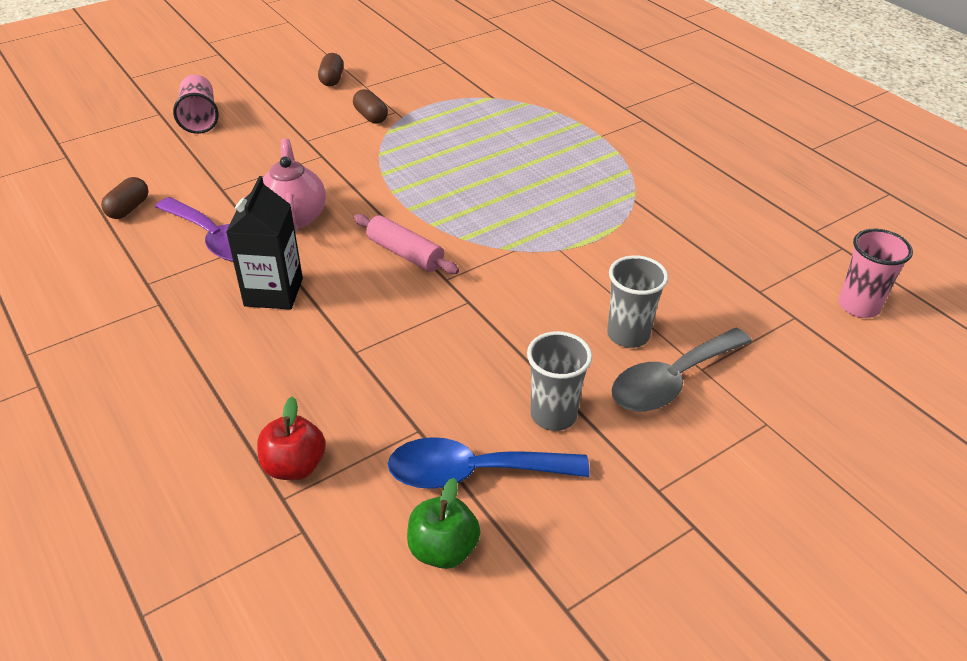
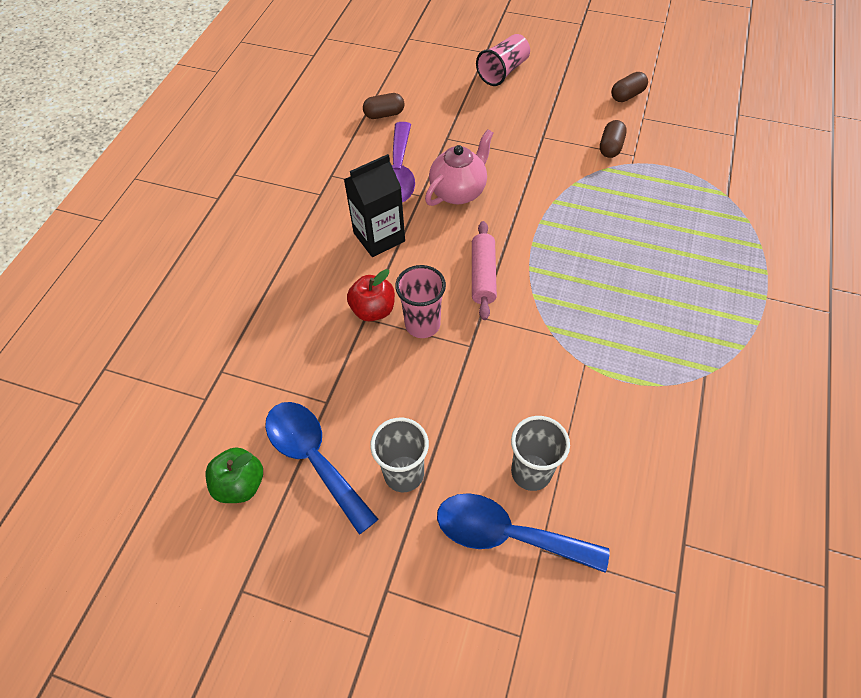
camera: 55 degrees right, 15 degrees up
red apple [257,396,326,480] -> red apple moved to [347,269,395,321]
grey spoon [611,328,752,411] -> blue spoon [437,493,610,573]
pink cup [838,229,913,318] -> pink cup moved to [395,265,446,338]

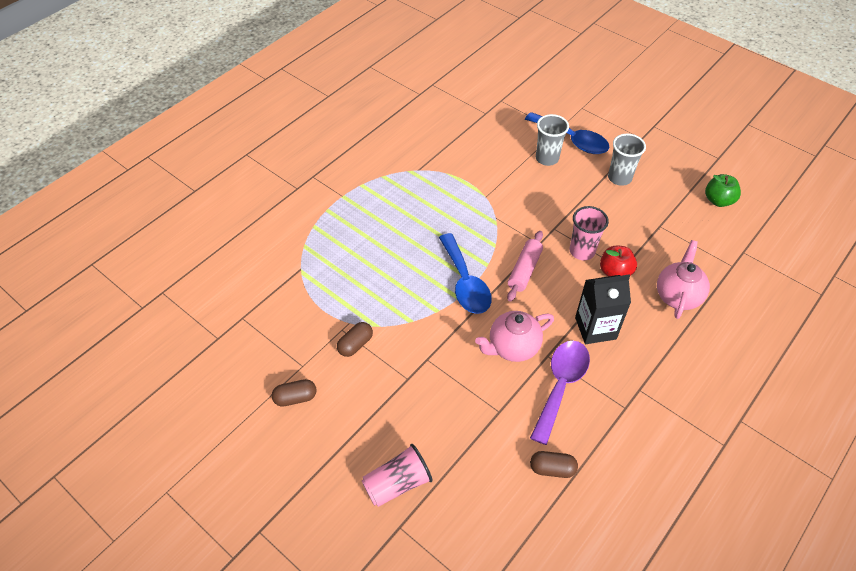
camera: 160 degrees left, 5 degrees down
blue spoon [265,402,378,535] -> blue spoon moved to [439,233,492,314]
none -> pink teapot [657,240,710,319]

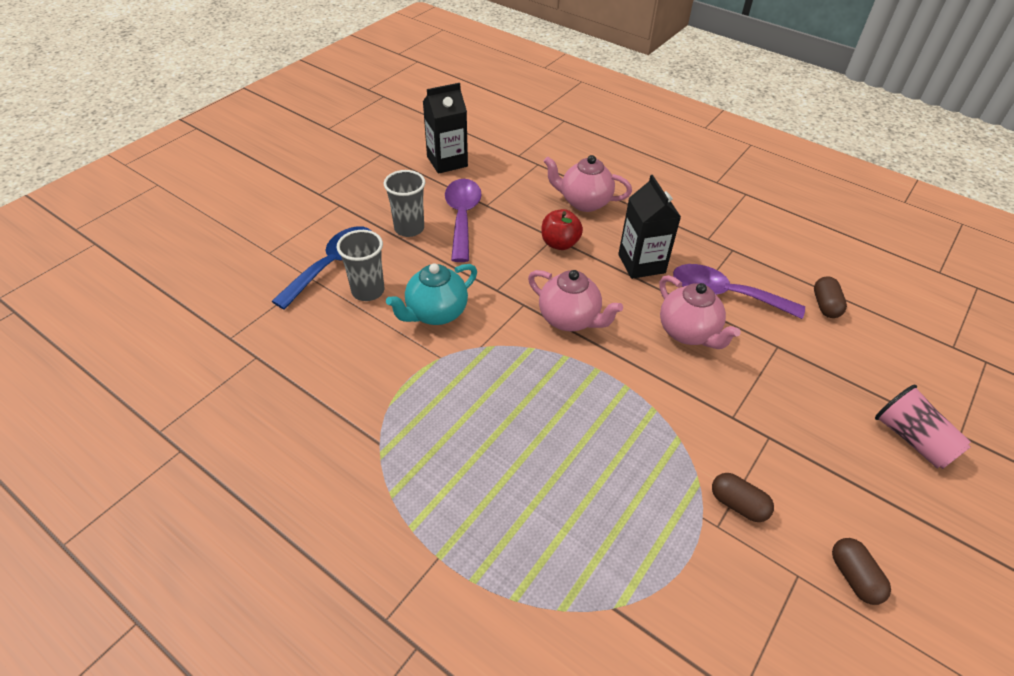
camera: 95 degrees left, 5 degrees down
blue spoon [439,233,492,314] -> none
pink rolling pin [507,231,543,302] -> pink teapot [528,270,623,331]
pink cup [570,206,609,260] -> none
green apple [705,174,741,207] -> black carton [423,83,468,174]
none -> turquoise teapot [386,263,477,325]
none -> purple spoon [445,179,482,262]

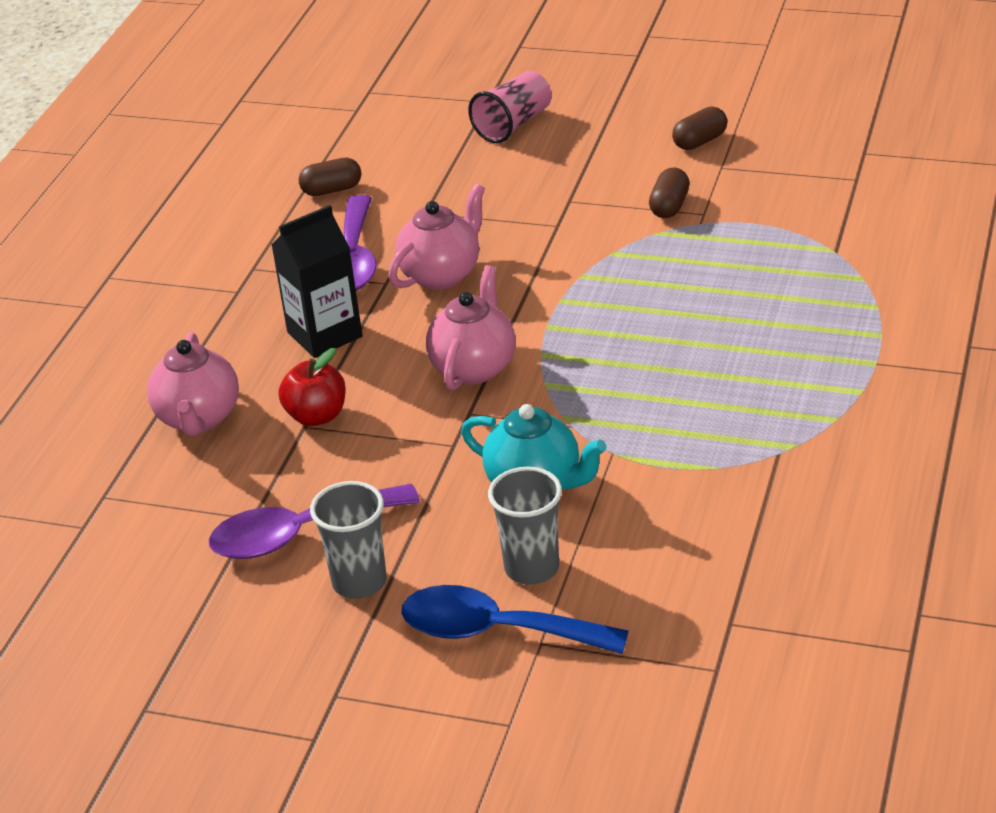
camera: 105 degrees left, 10 degrees down
black carton [423,83,468,174] -> none

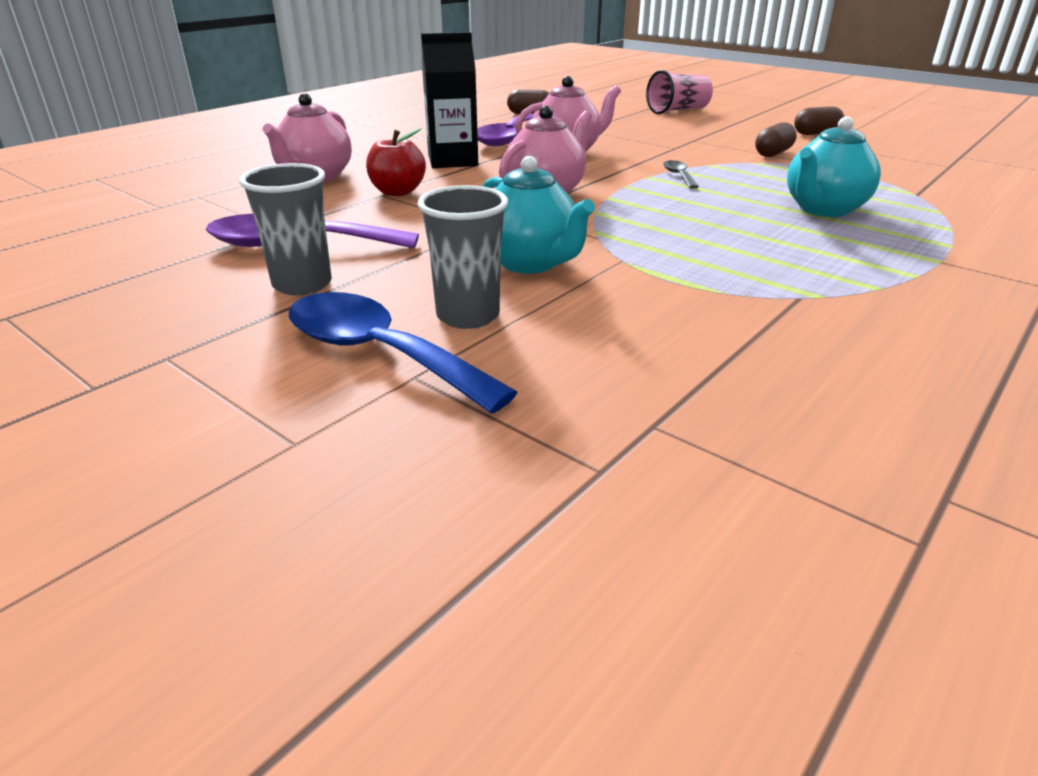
camera: 20 degrees right, 5 degrees down
none -> grey spoon [663,160,699,189]
none -> turquoise teapot [787,116,881,217]

